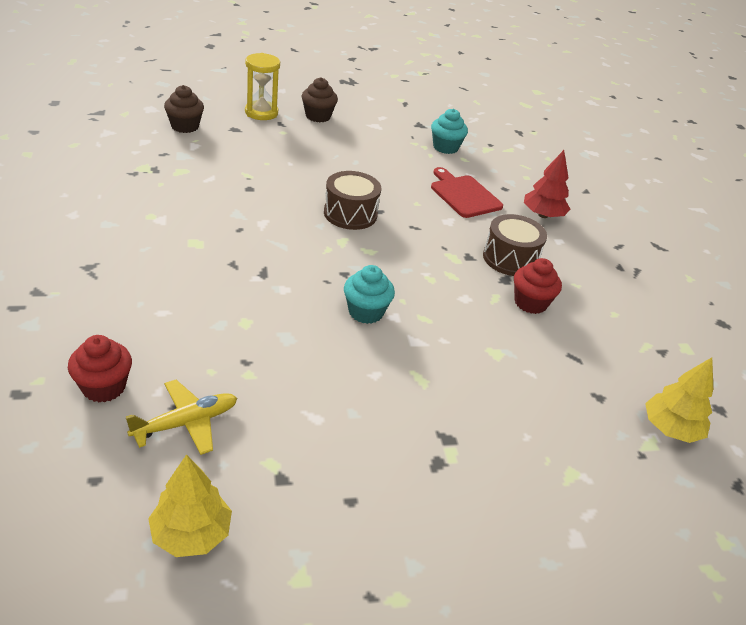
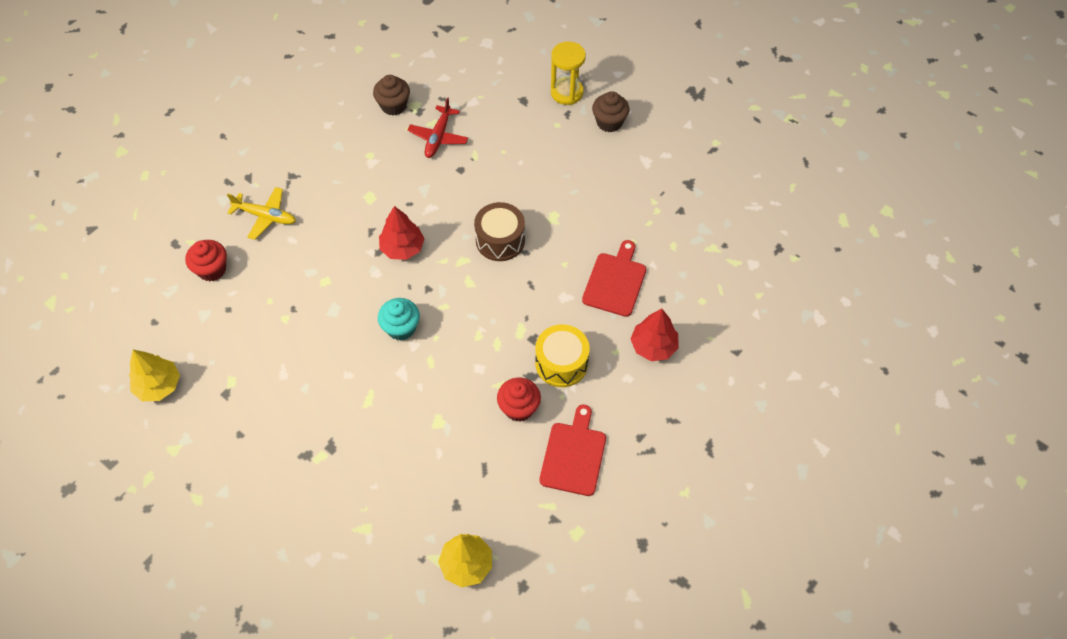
camera: 55 degrees right, 20 degrees up
yellow plane [126,380,237,455] -> yellow plane moved to [227,187,296,240]
brown cupcake [164,85,204,133] -> brown cupcake moved to [373,75,410,115]
turquoise cupcake [431,109,468,154] -> none
brown drum [483,214,547,276] -> yellow drum [535,324,590,387]
none -> red tree [379,206,425,260]
none -> red plane [407,97,468,158]
none -> red cutting board [540,405,606,496]

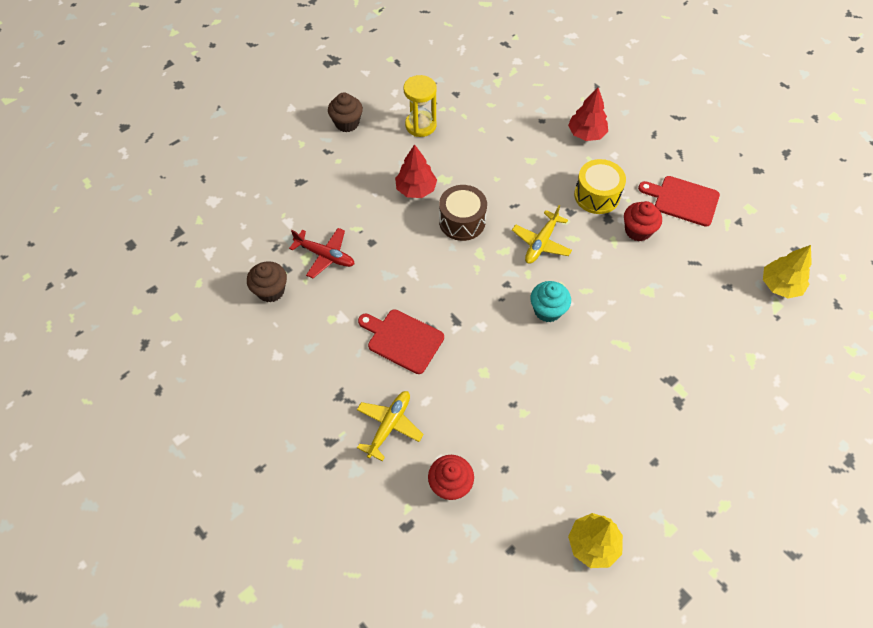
camera: 80 degrees left, 0 degrees up
red tree [379,206,425,260] -> red tree moved to [395,144,437,198]
yellow hourglass [551,42,586,105] -> yellow hourglass moved to [403,75,437,137]
red cutting board [582,240,646,317] -> red cutting board moved to [358,309,444,374]
none -> yellow plane [512,205,572,264]

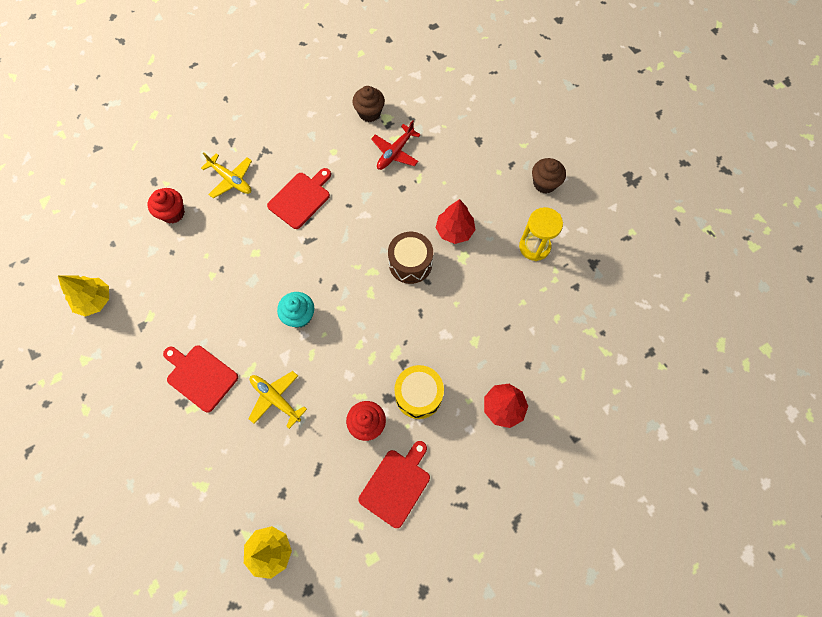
camera: 100 degrees right, 10 degrees up
yellow plane [512,205,572,264] -> yellow plane moved to [248,371,307,429]
none -> red cutting board [163,345,238,412]

